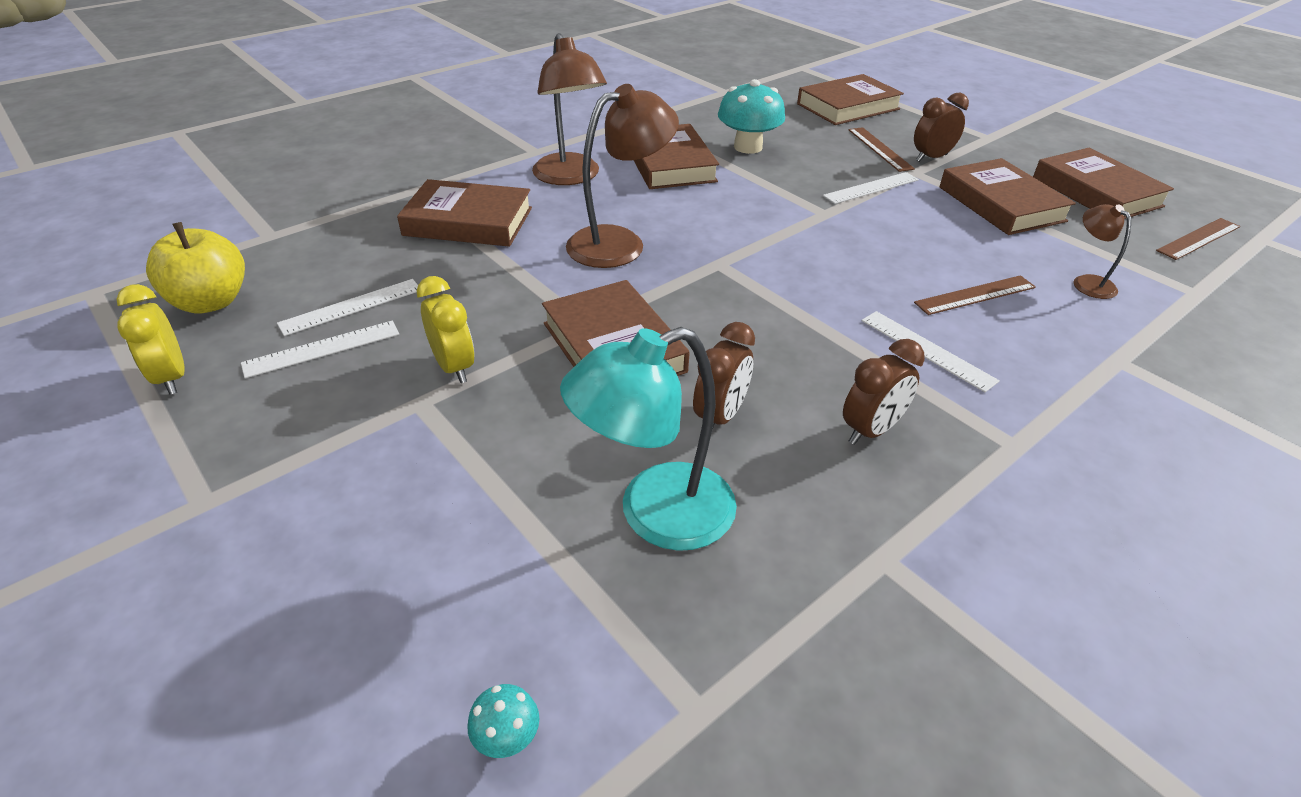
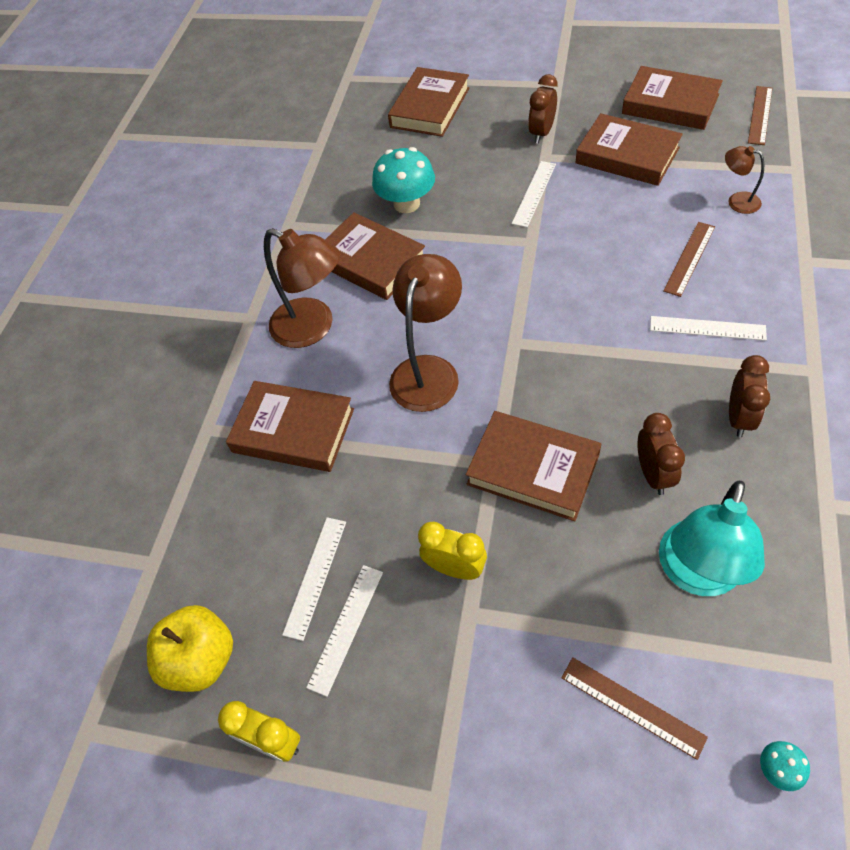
camera: 30 degrees left, 15 degrees up
brown book [397,179,532,247] -> brown book turned 45 degrees clockwise [226,381,354,472]
brown ruler [848,127,915,172] -> brown ruler moved to [561,657,708,760]

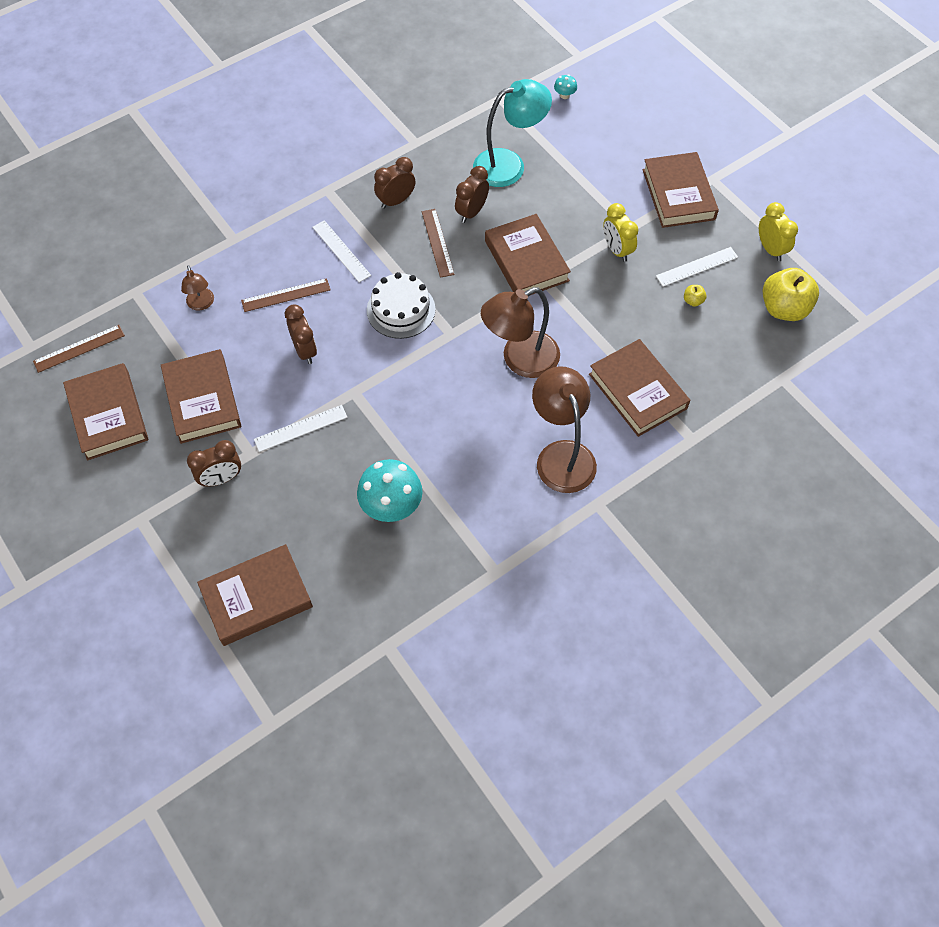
camera: 145 degrees left, 5 degrees up
white ruler [282,517,346,641] -> yellow apple [684,285,707,307]
brown book [325,212,425,300] -> brown book moved to [642,152,719,228]
brown ruler [561,657,708,760] -> brown ruler moved to [422,209,455,278]
none -> brown clock [285,304,317,364]
none -> white cake [367,272,436,339]

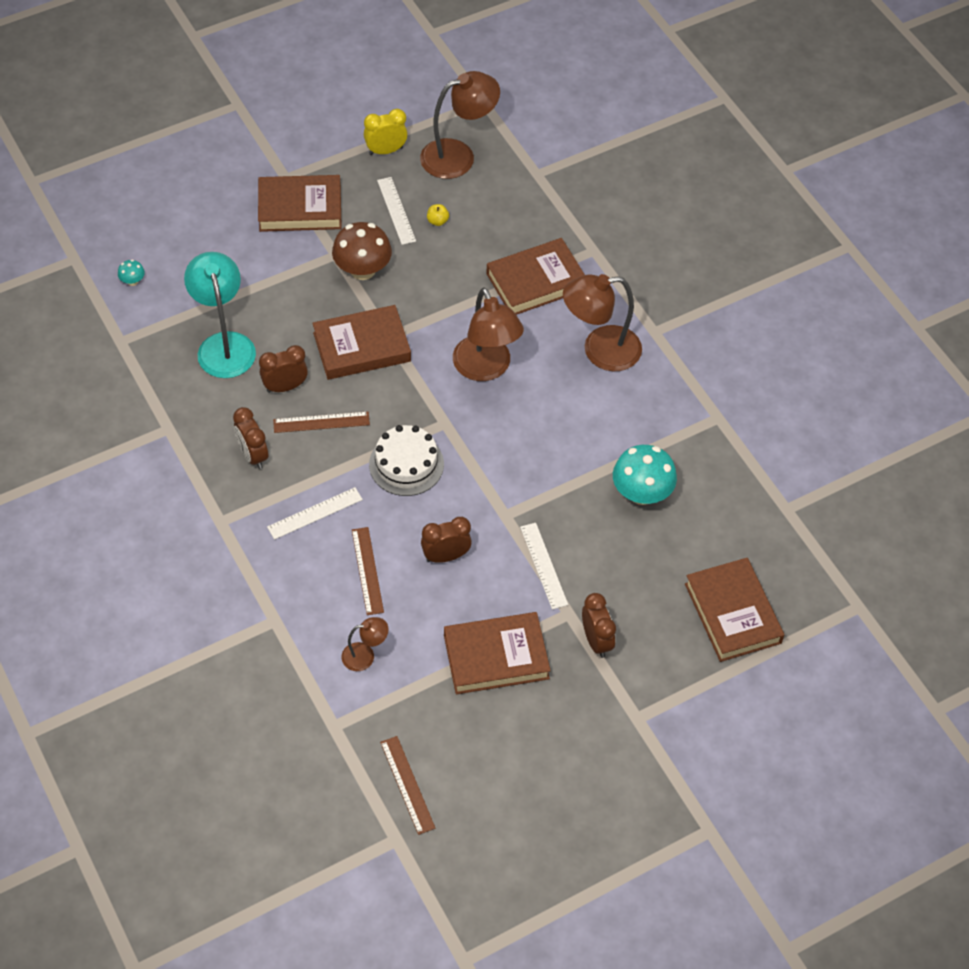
camera: 85 degrees left, 5 degrees down
brown book [63,363,148,460] -> none
brown clock [455,166,489,223] -> brown clock turned 120 degrees clockwise [259,345,308,393]
yellow clock [603,203,638,262] -> brown mushroom [332,222,392,280]
yellow apple [763,268,819,321] -> brown lamp [420,71,500,179]

